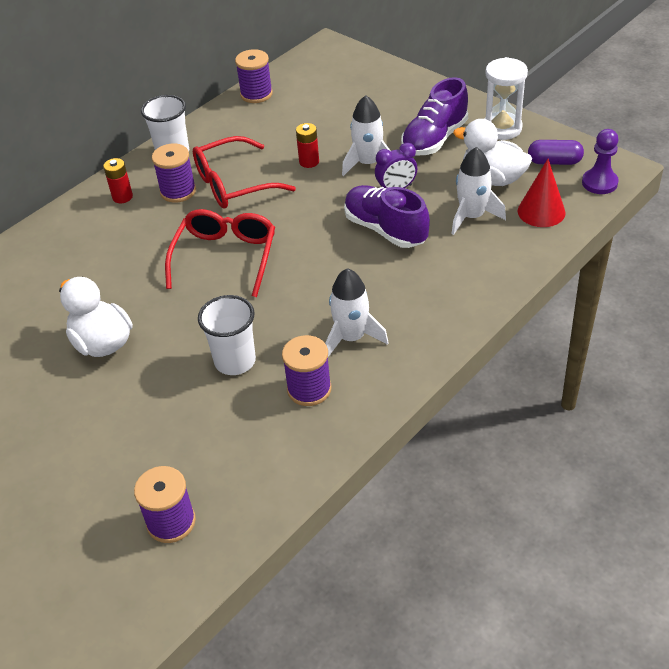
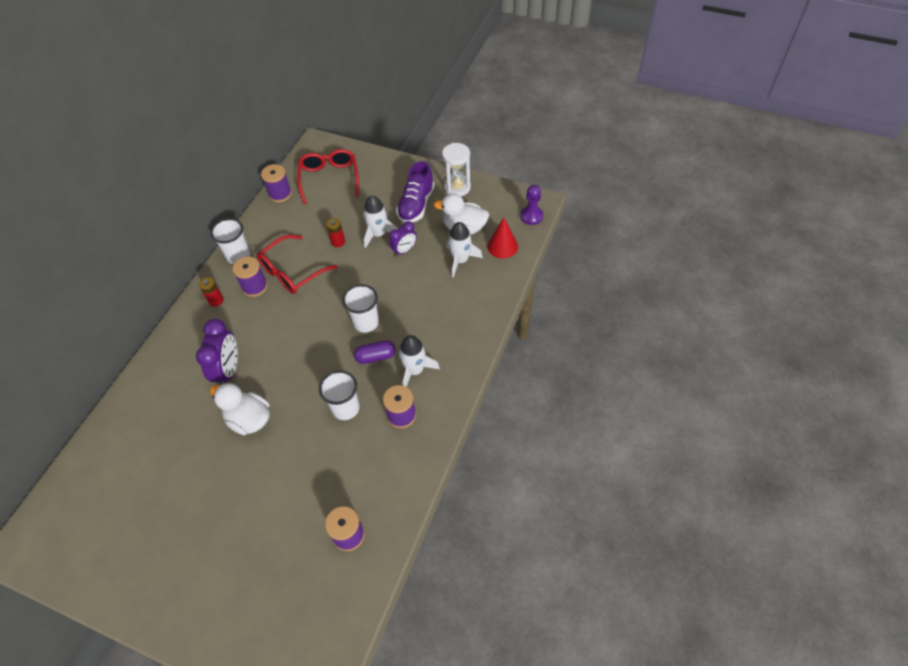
camera: 20 degrees left, 10 degrees up
red glasses [165,209,275,297] -> red glasses moved to [297,149,359,204]
purple shoe [344,185,430,248] -> none
purple capsule [528,140,584,165] -> purple capsule moved to [354,340,396,364]
none -> purple clock [196,319,238,385]
none -> white cup [342,284,379,333]

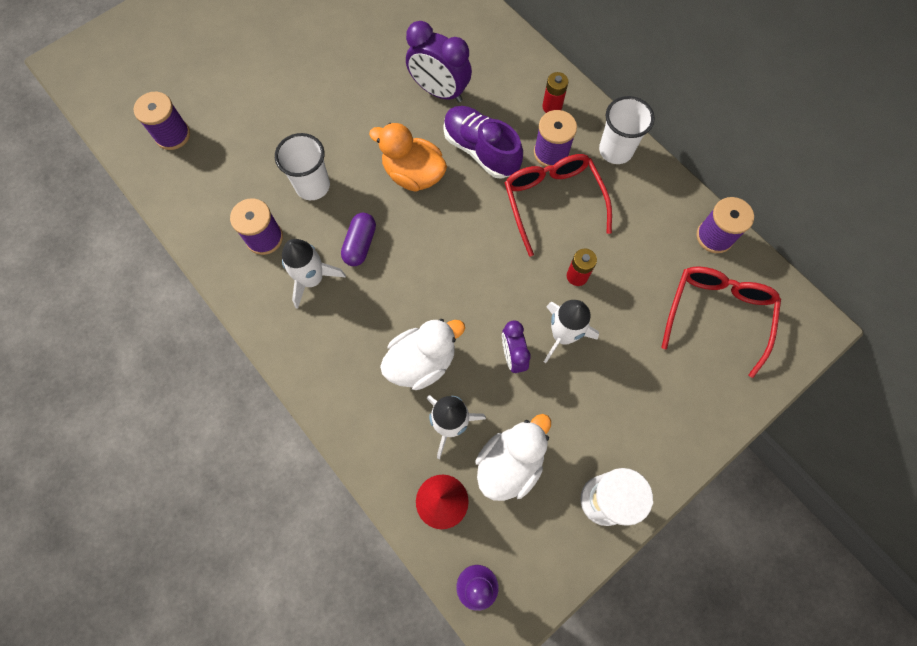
camera: 115 degrees right, 15 degrees up
white duck [210,383,270,435] -> white duck moved to [380,319,465,390]
red glasses [297,149,359,204] -> red glasses turned 90 degrees counterclockwise [661,267,781,378]
white cup [342,284,379,333] -> none
purple shoe [396,161,435,223] -> purple shoe moved to [443,106,523,179]
none -> orange duck [369,123,447,192]

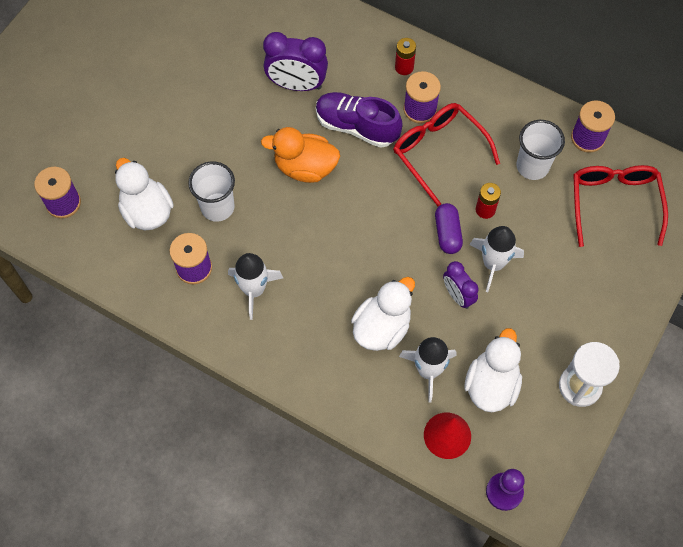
camera: 20 degrees left, 5 degrees down
purple capsule [341,213,376,266] -> purple capsule moved to [435,203,463,254]
white cup [599,96,655,164] -> white cup moved to [516,120,565,180]
none -> white duck [115,158,174,231]

